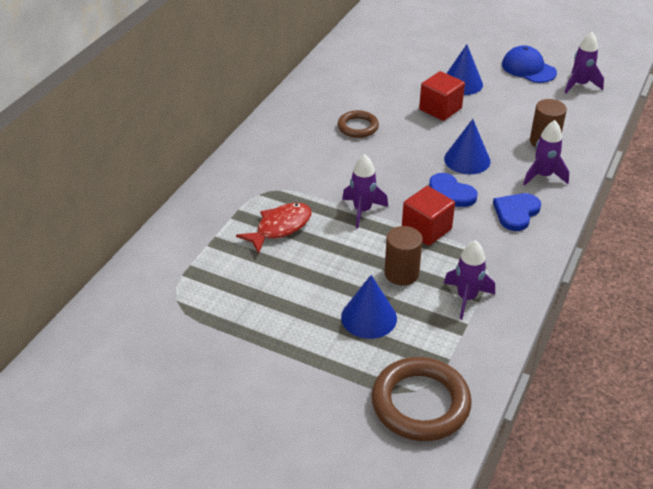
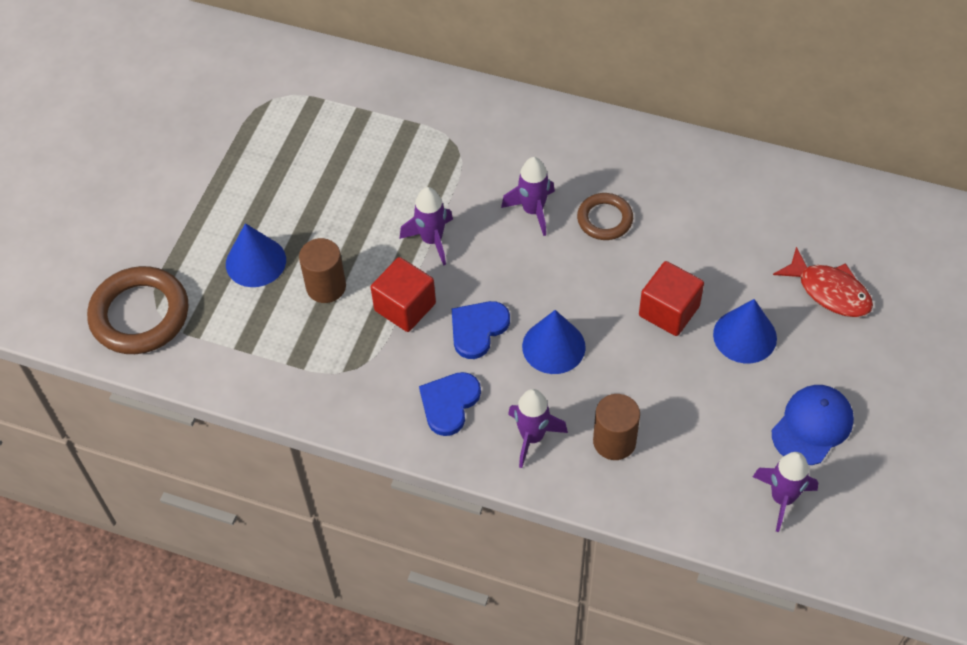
camera: 85 degrees right, 15 degrees up
red fish [236,203,312,254] -> red fish moved to [773,247,873,317]
purple rocket [444,240,495,319] -> purple rocket moved to [501,157,555,236]
blue heart [493,193,541,231] -> blue heart turned 90 degrees counterclockwise [419,372,481,436]

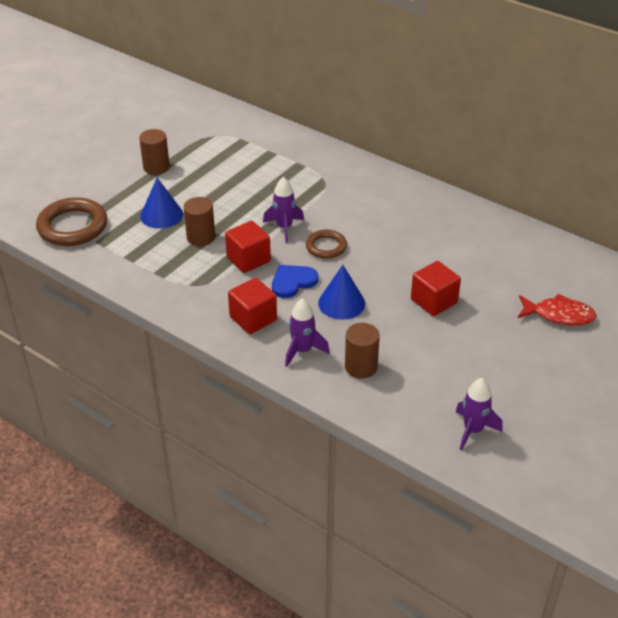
camera: 15 degrees right, 15 degrees down
blue heart [419,372,481,436] -> red cube [228,278,277,334]
purple rocket [501,157,555,236] -> none
brown ring [577,193,633,240] -> brown ring moved to [306,229,347,259]
blue cone [713,299,777,363] -> none
blue cap [772,385,854,465] -> none
red fish [773,247,873,317] -> red fish turned 45 degrees counterclockwise [518,294,597,326]
none -> brown cylinder [139,129,170,175]

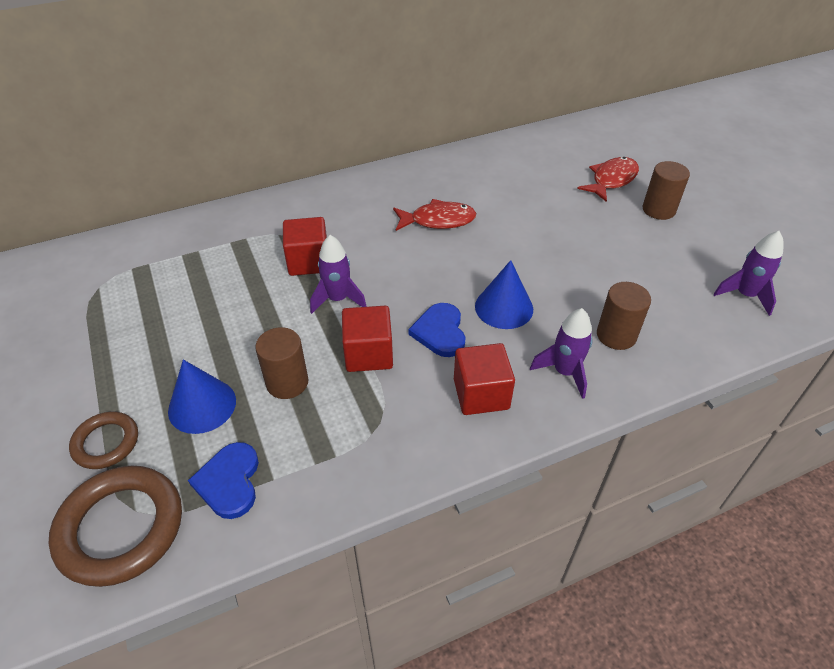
camera: 60 degrees left, 5 degrees up
brown cylinder [139,129,170,175] -> brown cylinder moved to [643,161,690,220]
brown ring [306,229,347,259] -> brown ring moved to [69,411,138,469]
red cube [411,261,461,316] -> red cube moved to [283,217,327,276]
none -> blue heart [188,442,259,519]
none -> red fish [393,199,476,231]

